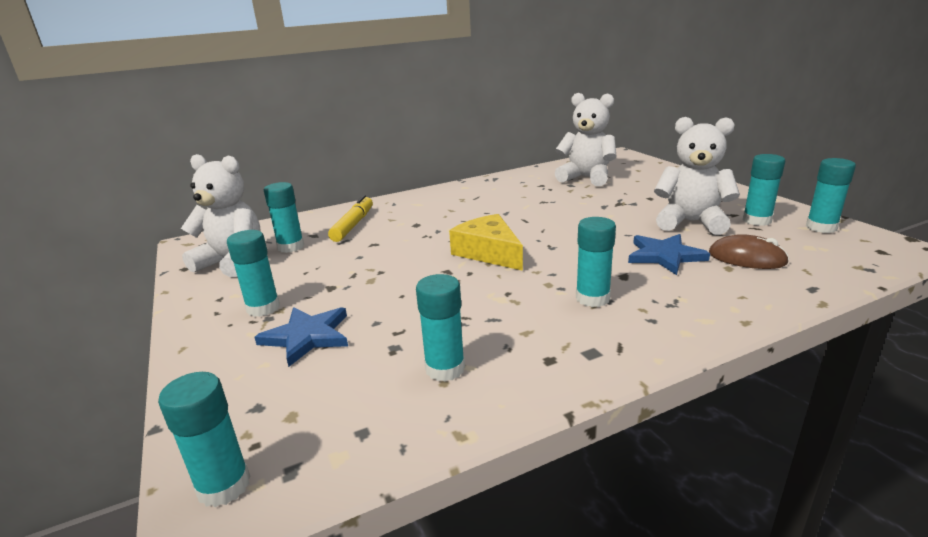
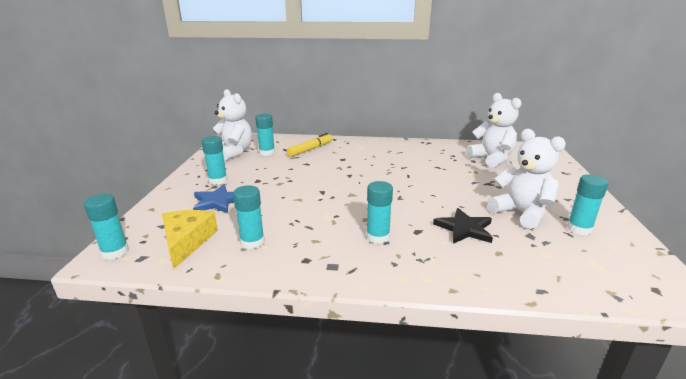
camera: 30 degrees right, 0 degrees up
yellow cheese [449,214,523,271] -> yellow cheese moved to [162,210,218,269]
blue star [628,234,710,275] -> black star [433,208,493,244]
brown mouse [709,234,789,269] -> none
turquoise glue stick [806,158,856,233] -> none

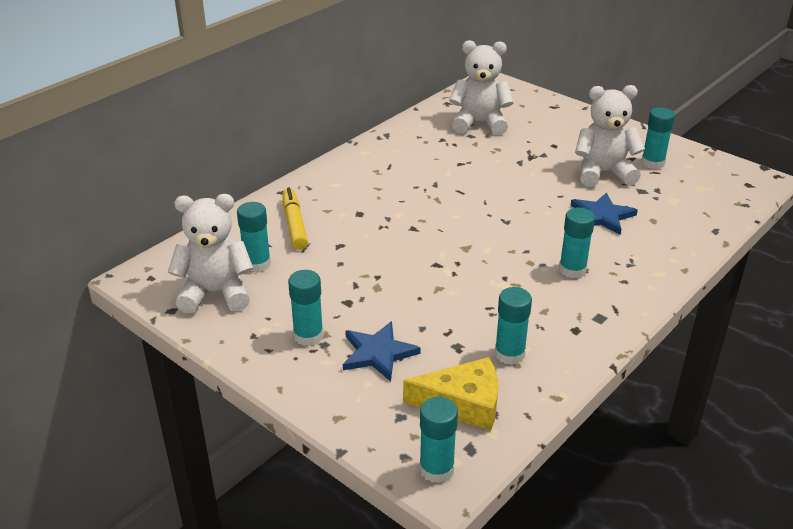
camera: 55 degrees left, 10 degrees up
yellow cheese [162,210,218,269] -> yellow cheese turned 150 degrees clockwise [403,357,498,431]
black star [433,208,493,244] -> blue star [570,192,638,235]

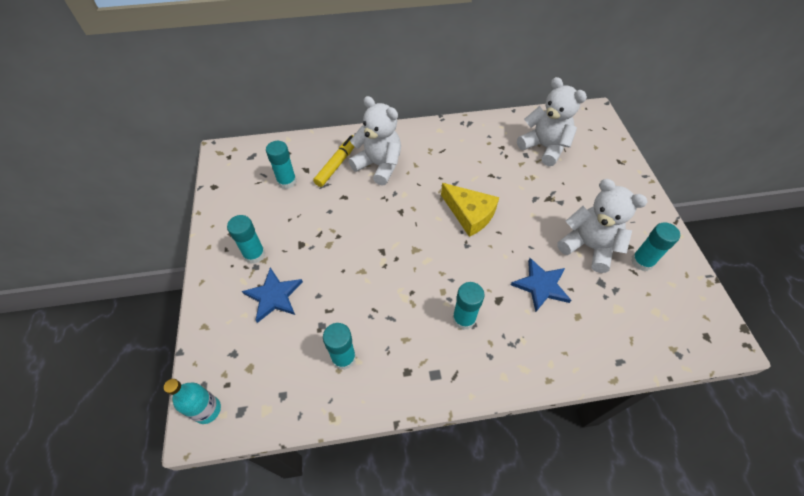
camera: 40 degrees right, 20 degrees up
white teddy bear [168,194,253,314] -> white teddy bear moved to [349,96,401,186]
yellow cheese [403,357,498,431] -> yellow cheese moved to [441,183,499,237]
turquoise glue stick [419,397,458,483] -> turquoise bottle [164,379,221,424]

